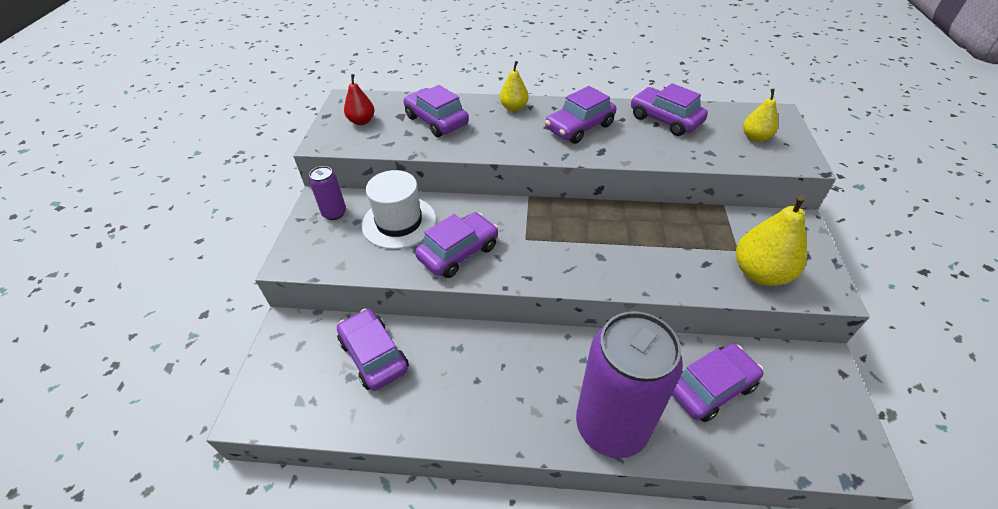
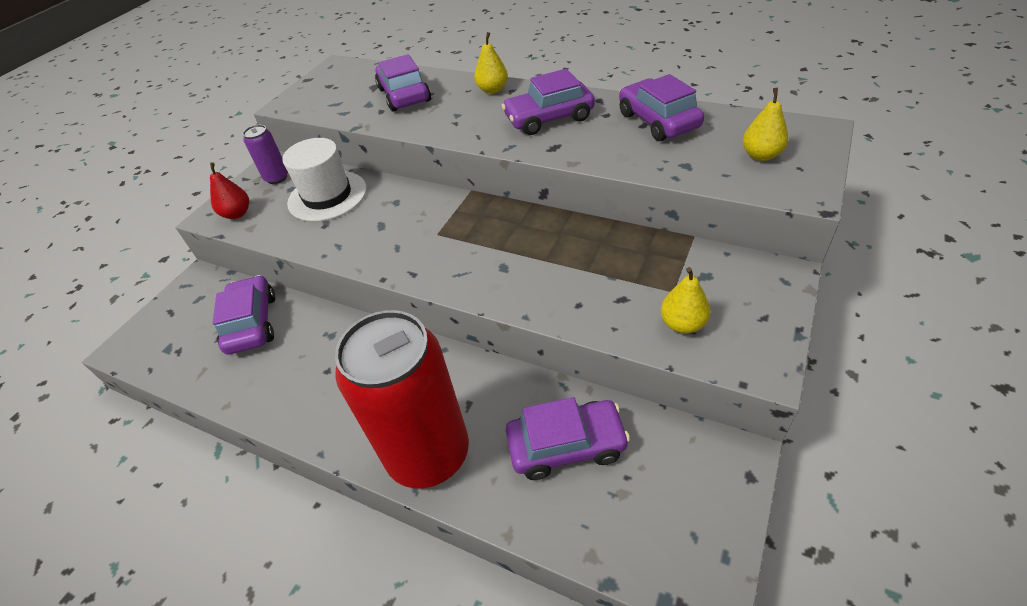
camera: 25 degrees right, 0 degrees up
red pear [344,74,374,125] -> red pear moved to [210,162,249,219]
purple car [415,212,498,278] -> none
purple can [576,311,683,458] -> red can [335,310,469,488]
yellow pear [736,194,807,286] -> yellow pear [661,267,711,333], size x0.58

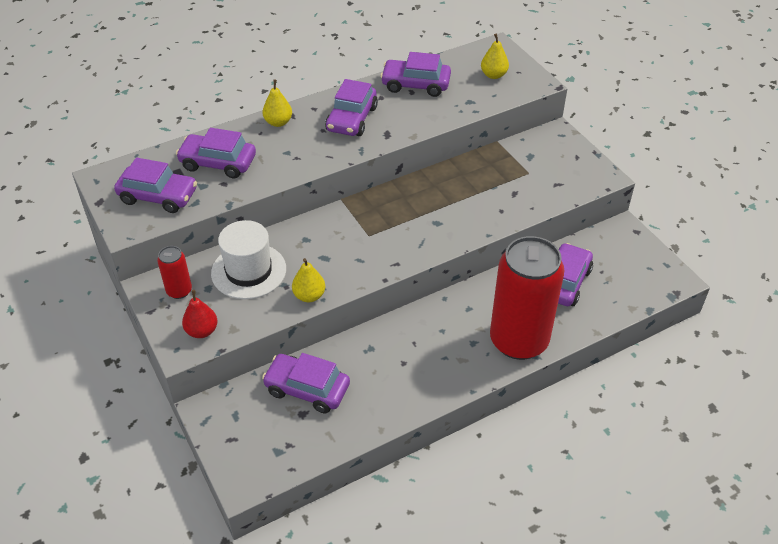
camera: 60 degrees left, 0 degrees up
purple can [243,125,288,184] -> red can [157,246,192,299]
yellow pear [661,267,711,333] -> yellow pear moved to [292,258,325,302]
none -> purple car [114,158,197,213]

